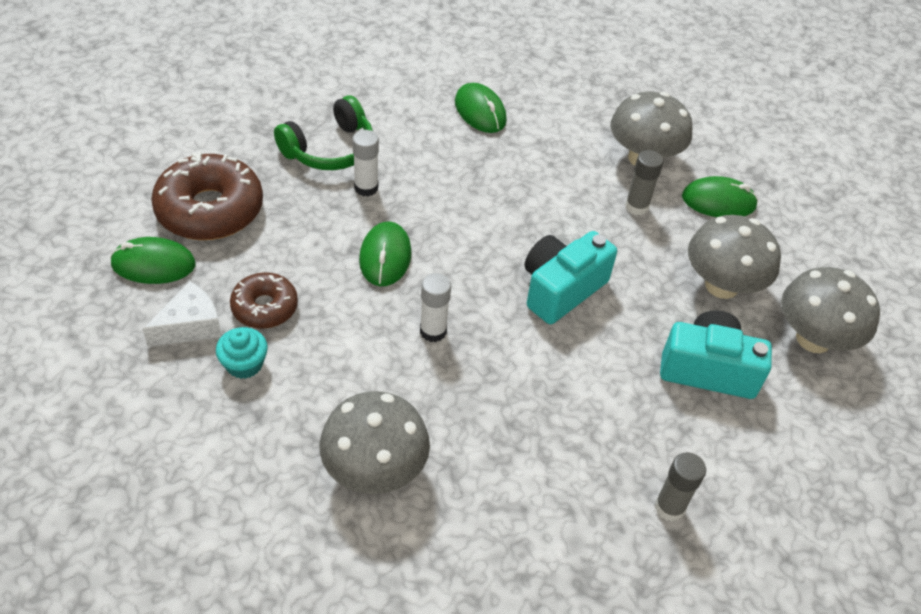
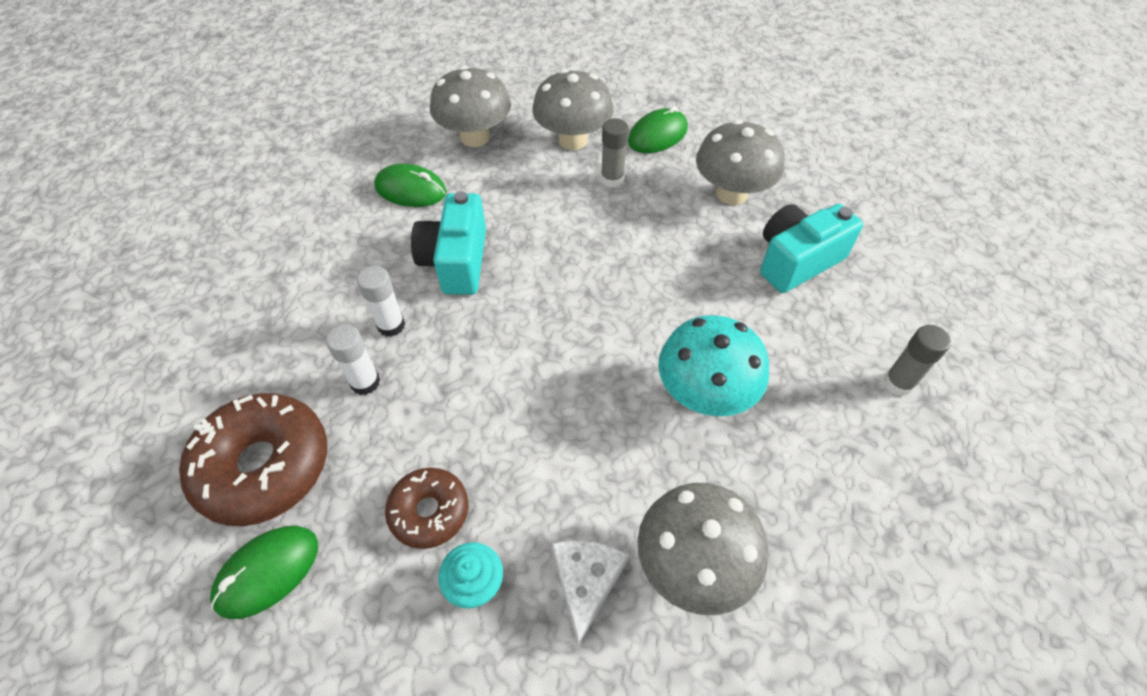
camera: 40 degrees left, 5 degrees up
white cheese [142,281,221,347] -> white cheese moved to [552,540,628,645]
green headphones [274,95,373,170] -> none
green mouse [359,221,412,286] -> none
white glue stick [420,273,451,342] -> white glue stick moved to [326,324,380,395]
turquoise camera [525,231,617,324] -> turquoise camera moved to [411,191,486,295]
grey mushroom [781,267,880,353] -> grey mushroom moved to [430,66,511,147]
none -> turquoise mushroom [658,315,769,416]

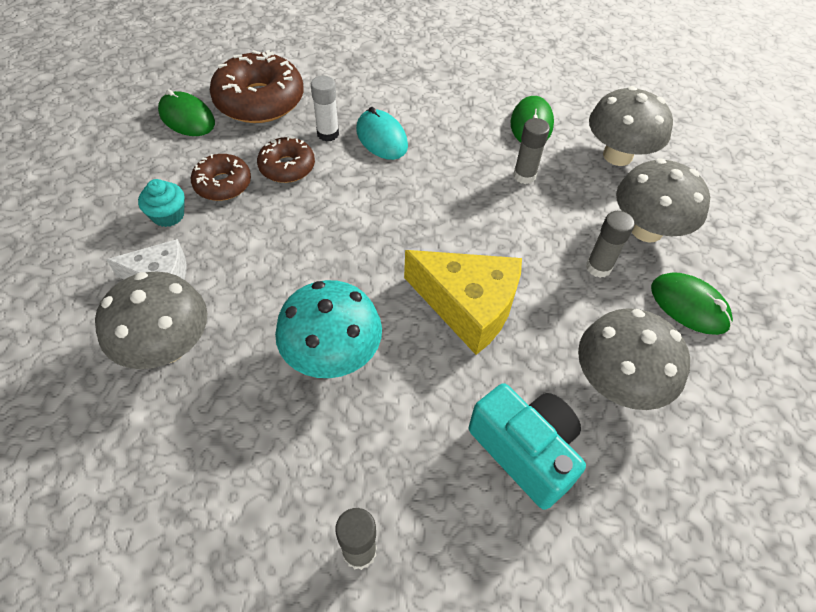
camera: 80 degrees right, 0 degrees up
white glue stick [357,266,405,337] -> turquoise mouse [356,107,408,160]
turquoise camera [411,191,486,295] -> none
none -> brown donut [257,136,315,183]
none -> yellow cheese [404,250,522,355]
none -> grey glue stick [513,118,550,184]

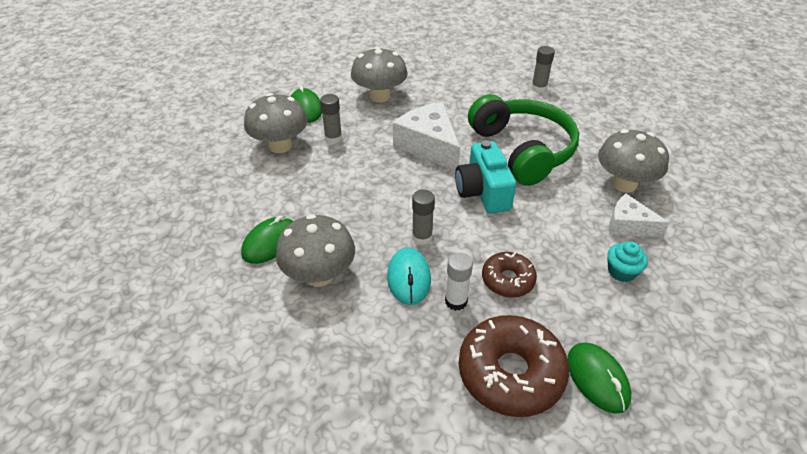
camera: 150 degrees left, 10 degrees down
brown donut [191,154,251,201] -> none
turquoise mushroom [275,280,382,378] -> green headphones [468,94,579,186]
yellow cheese [404,250,522,355] -> white cheese [393,102,460,171]
turquoise camera [469,383,586,510] -> turquoise camera moved to [455,140,516,213]
grey glue stick [513,118,550,184] -> grey glue stick moved to [412,190,435,245]
grey mushroom [589,86,673,166] -> grey mushroom moved to [276,214,355,287]

